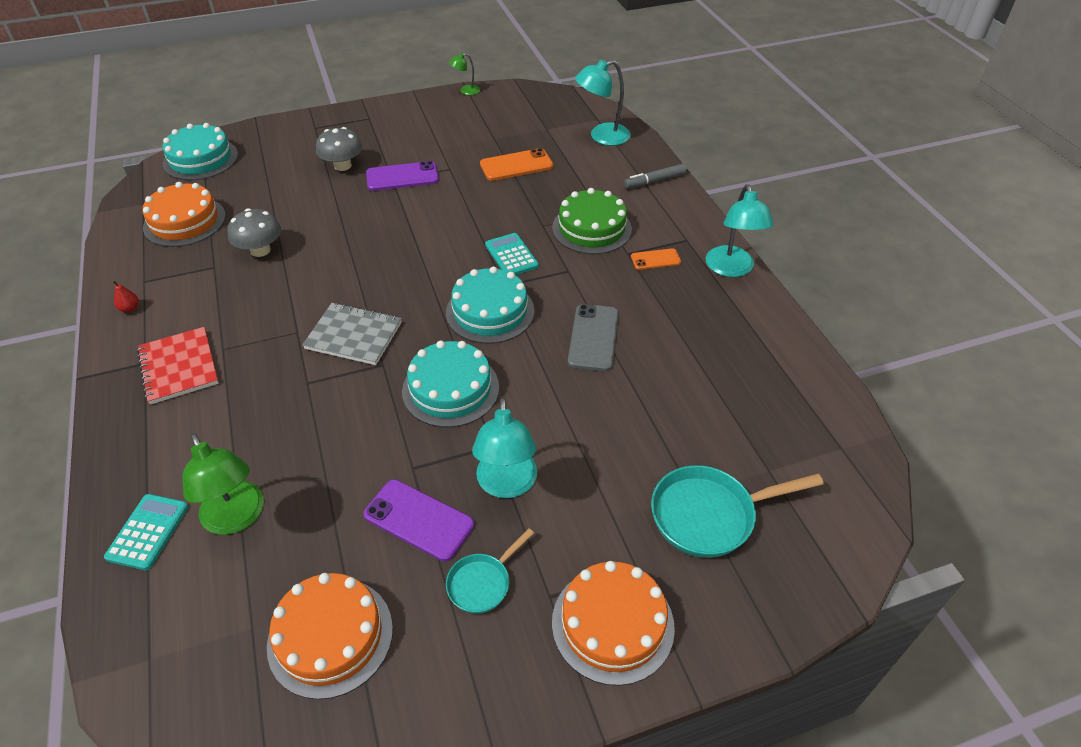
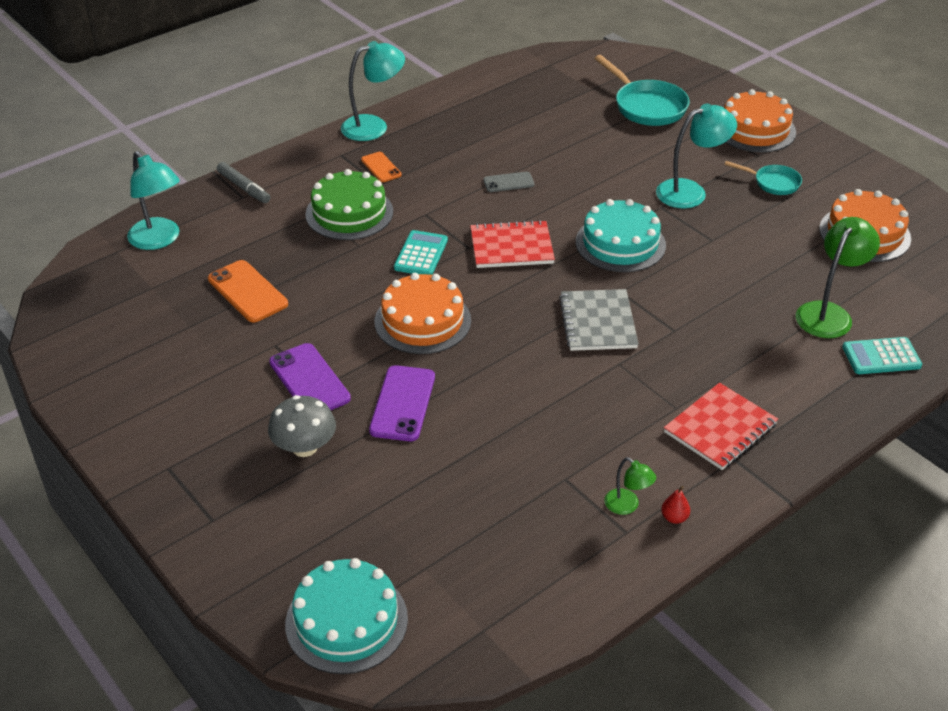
camera: 110 degrees left, 5 degrees down
orange cake [142,182,226,247] -> orange cake moved to [375,273,471,354]
grey mushroom [227,208,281,257] -> none
purple phone [363,479,474,561] -> purple phone moved to [369,365,435,441]
turquoise cake [446,267,535,344] -> red notebook [470,220,555,268]
green lamp [449,53,480,95] -> green lamp moved to [604,457,656,515]
turquoise calculator [485,233,539,275] -> turquoise calculator turned 150 degrees clockwise [394,230,448,275]
grey phone [568,304,619,371] -> grey phone [483,172,534,192], size x0.60

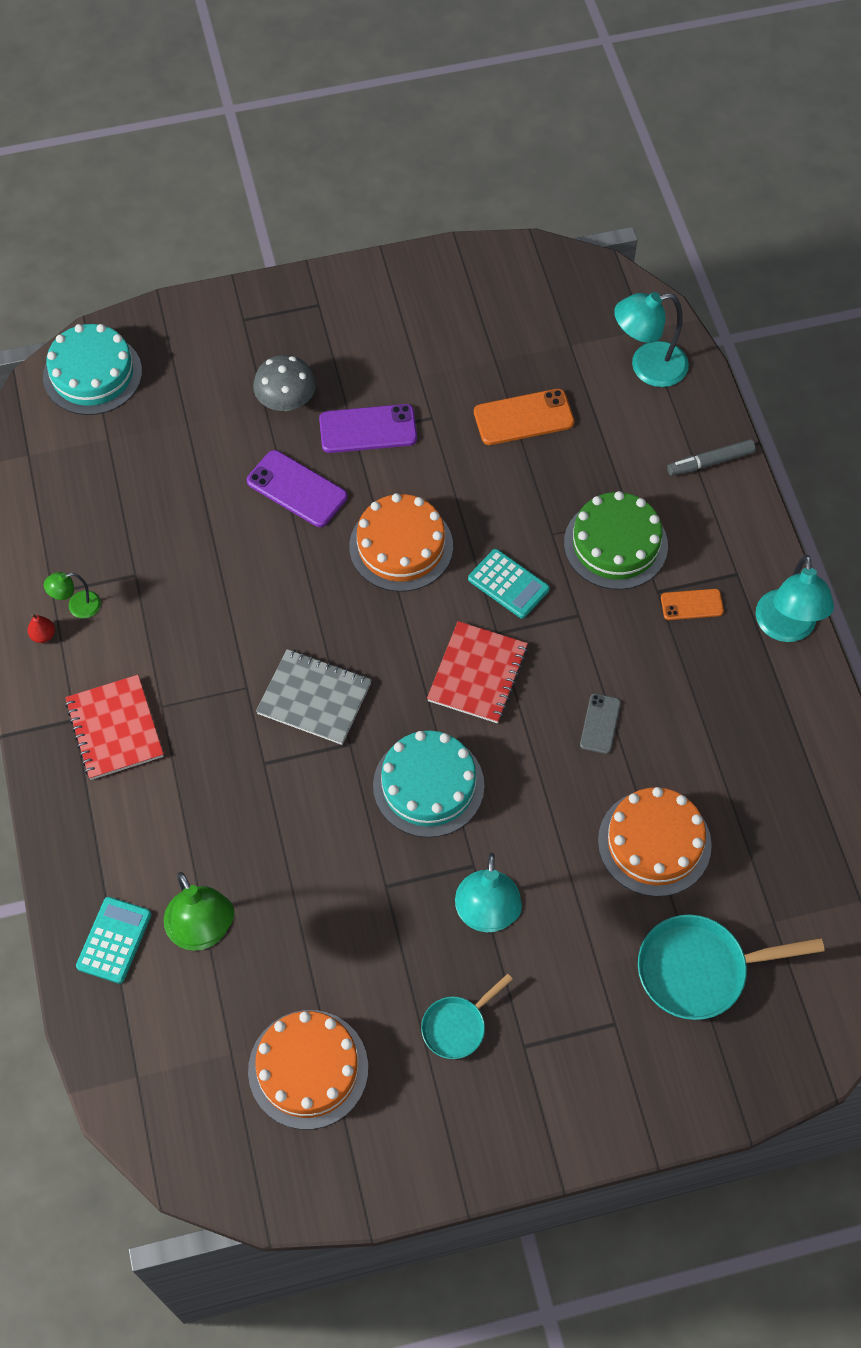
camera: 115 degrees right, 20 degrees up
orange cake [724,89,796,152] -> orange cake moved to [598,787,712,897]

